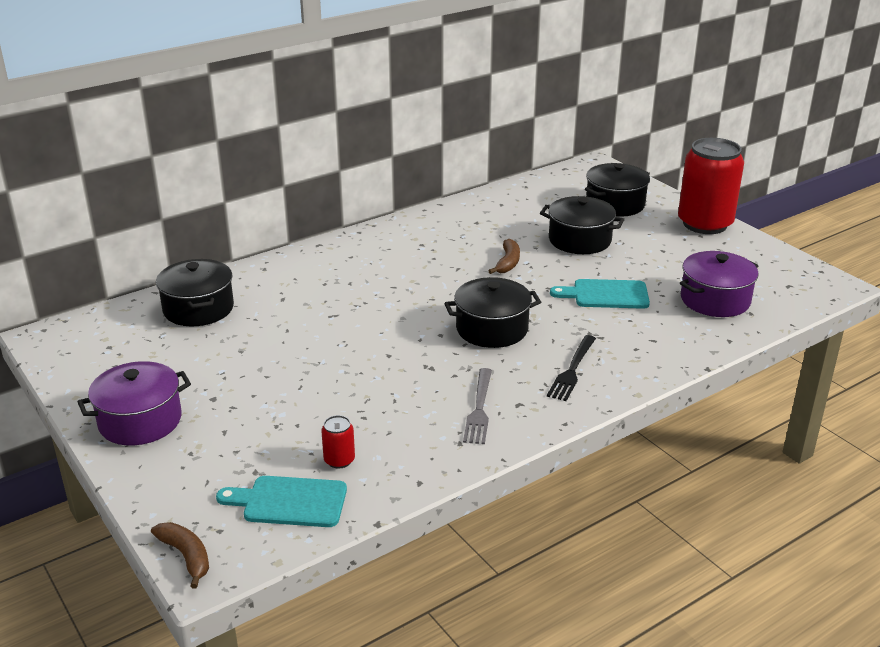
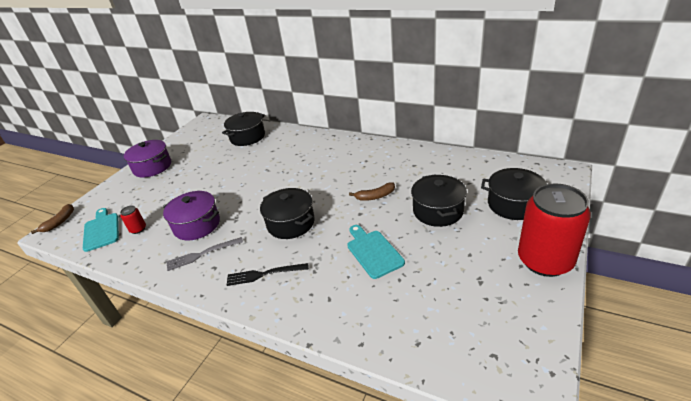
camera: 65 degrees right, 5 degrees up
purple pot [680,251,758,317] -> purple pot moved to [163,191,220,240]

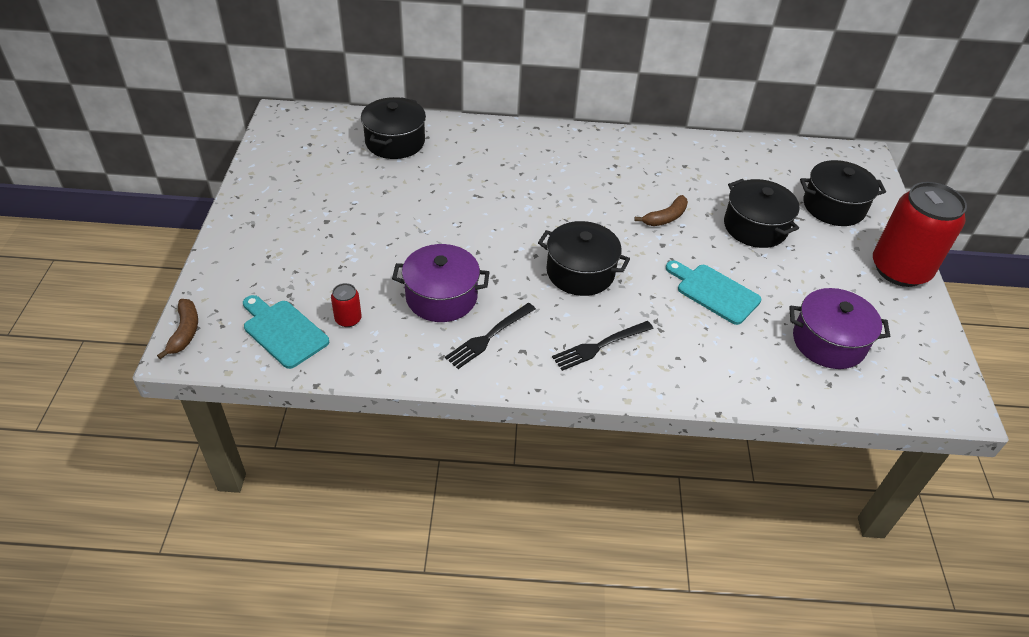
camera: 30 degrees left, 10 degrees up
purple pot [124,140,171,178] -> purple pot moved to [789,288,890,369]
grey fork [166,237,243,271] -> black fork [445,303,536,369]

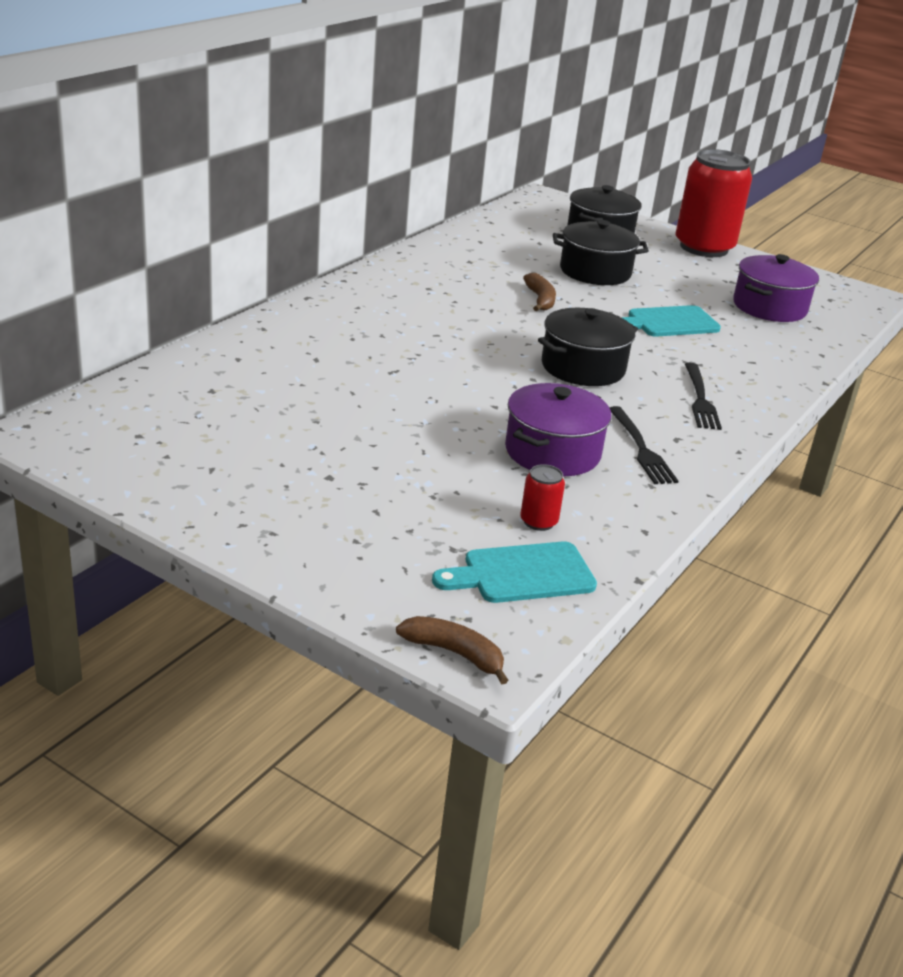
camera: 60 degrees left, 15 degrees down
black pot [361,97,426,159] -> none

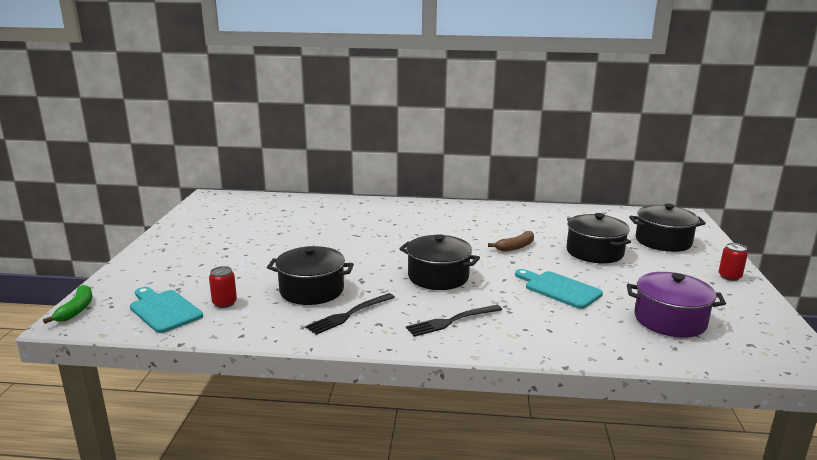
camera: 65 degrees right, 10 degrees down
brown banana [396,616,508,684] -> green banana [43,285,92,324]
purple pot [505,383,611,476] -> black pot [267,246,354,305]
red can [676,149,752,257] -> red can [719,243,748,281], size x0.40

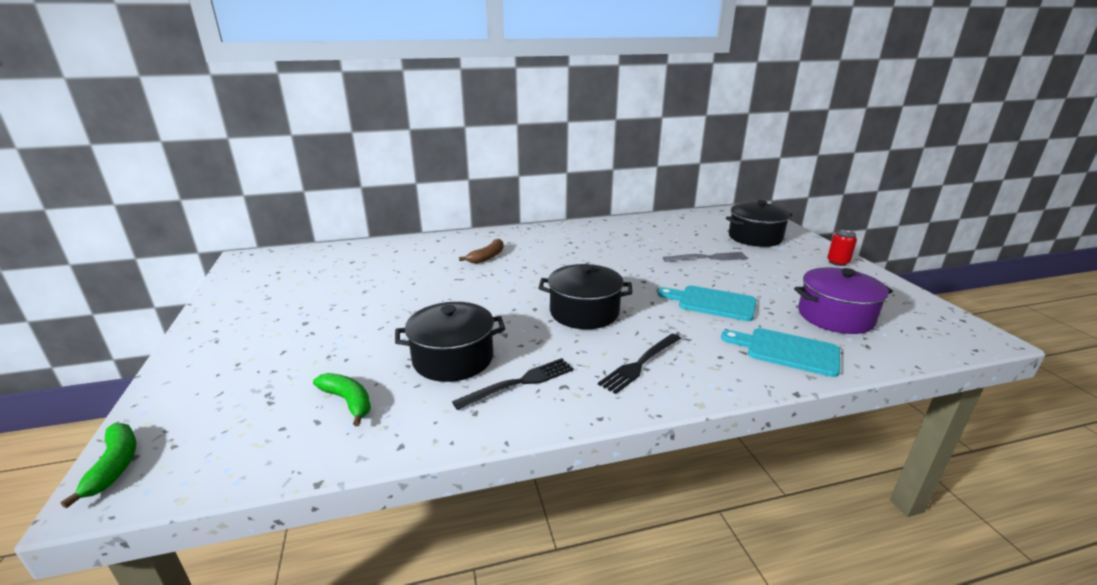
camera: 20 degrees left, 5 degrees up
turquoise cutting board [130,287,203,333] -> turquoise cutting board moved to [721,328,840,377]
red can [209,266,237,308] -> green banana [313,373,371,426]
black fork [306,293,395,335] -> black fork turned 150 degrees counterclockwise [452,358,574,410]
brown banana [488,231,534,252] -> brown banana moved to [459,239,504,263]
black pot [567,213,631,263] -> grey fork [663,252,748,262]

